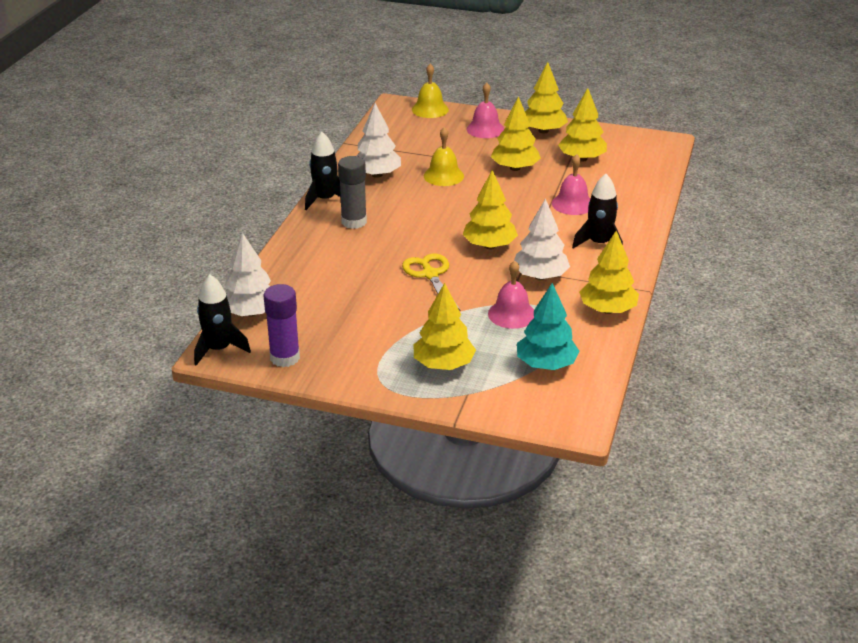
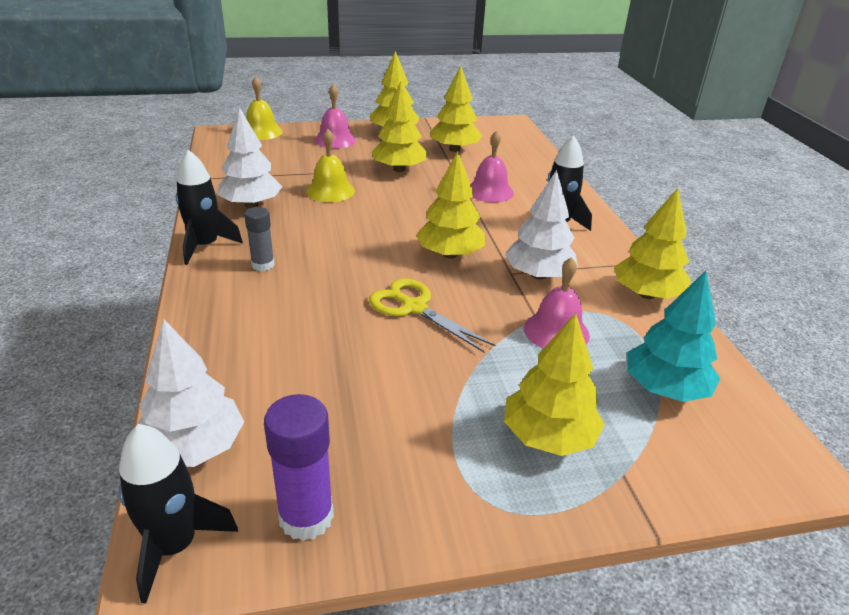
camera: 30 degrees left, 0 degrees up
grey glue stick [338,156,367,229] -> grey glue stick [244,207,274,271], size x0.65

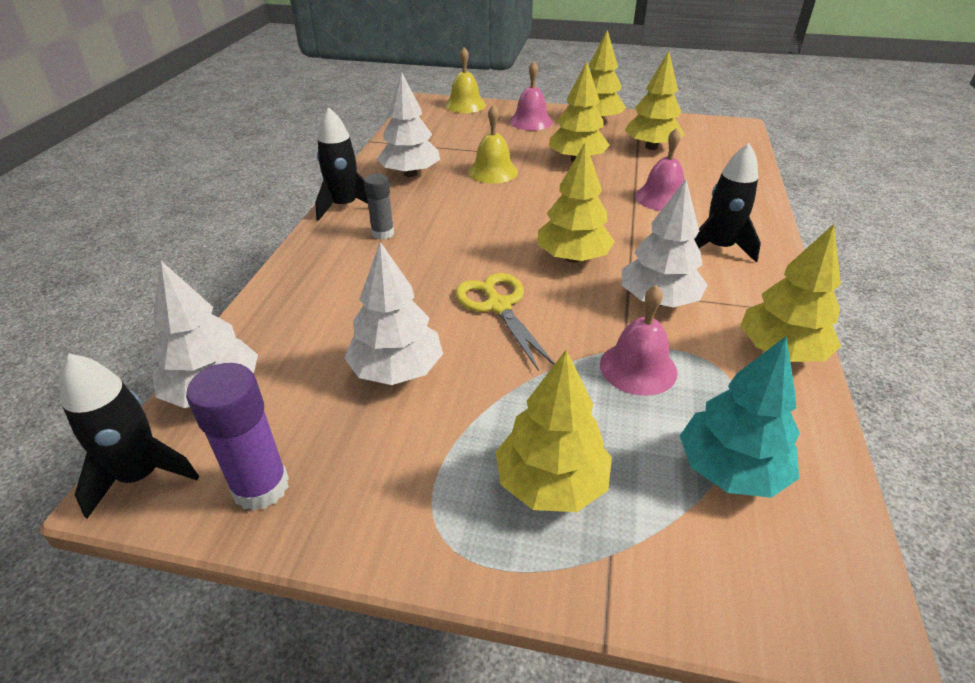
camera: 25 degrees right, 5 degrees up
none -> white tree [344,242,443,385]

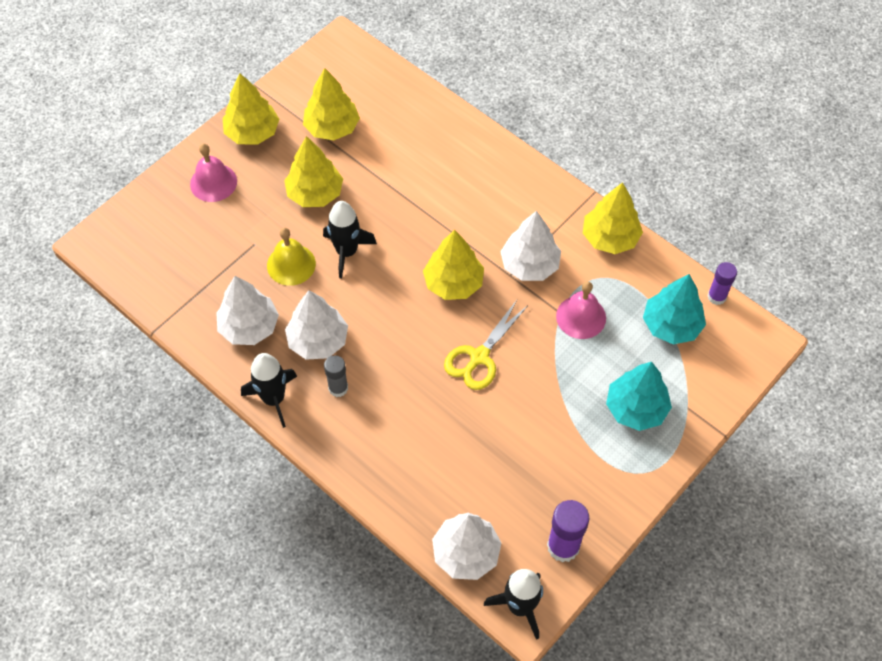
camera: 60 degrees left, 20 degrees up
white tree [344,242,443,385] -> white tree moved to [285,290,348,360]
yellow bell [445,47,486,113] -> none
yellow scissors [455,273,555,371] -> yellow scissors turned 60 degrees counterclockwise [444,300,528,390]
yellow tree [496,350,612,512] -> turquoise tree [606,362,672,431]
pink bell [635,128,684,211] -> none
black rocket [694,143,761,262] -> black rocket moved to [323,201,377,279]
none -> purple glue stick [707,262,737,305]

